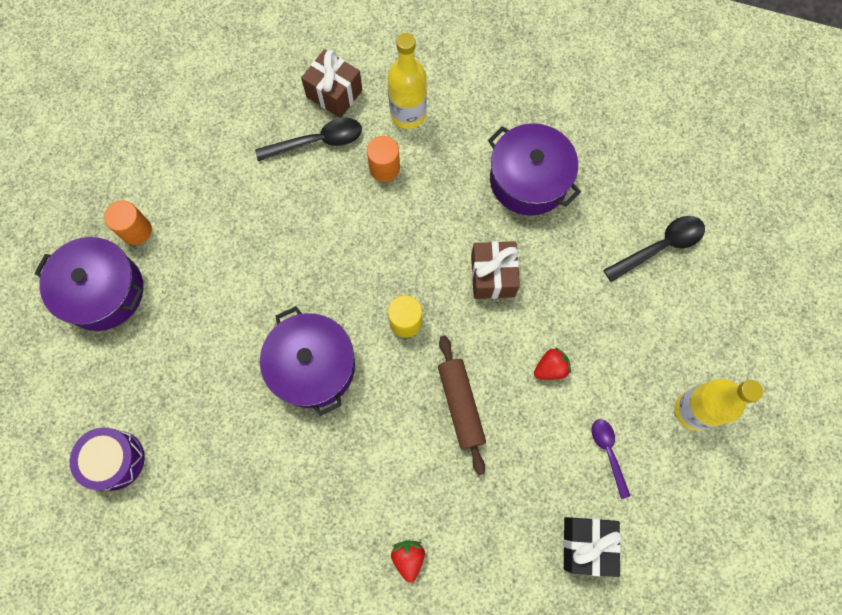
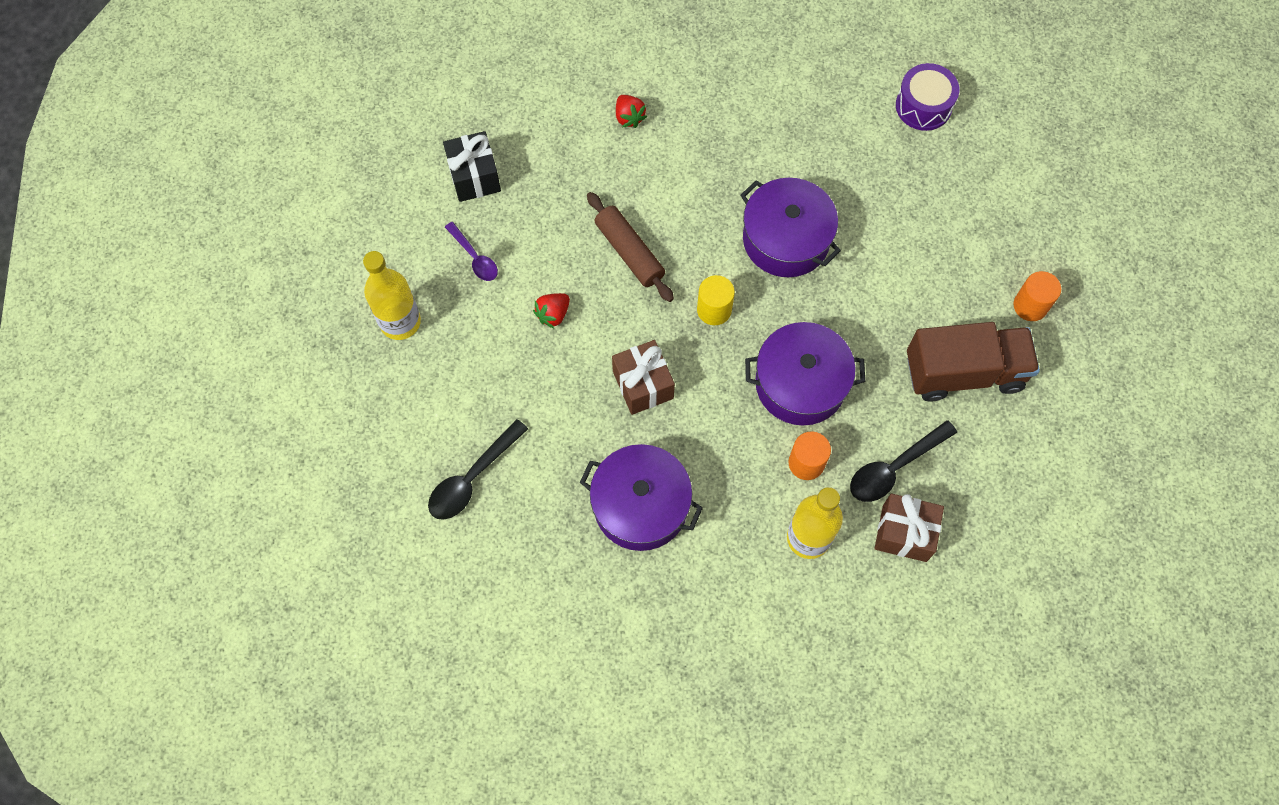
camera: 160 degrees right, 5 degrees down
purple pot [35,237,143,331] -> purple pot moved to [745,322,865,425]
none -> brown truck [907,322,1040,401]

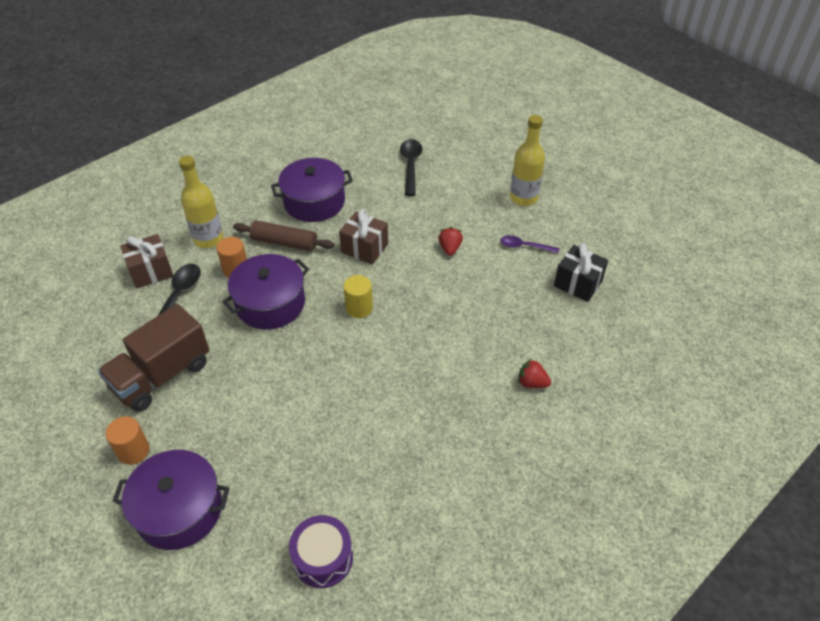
camera: 140 degrees right, 20 degrees down
brown rolling pin [587,192,674,302] -> brown rolling pin moved to [233,220,335,251]
purple pot [740,178,841,277] -> purple pot moved to [113,450,229,550]

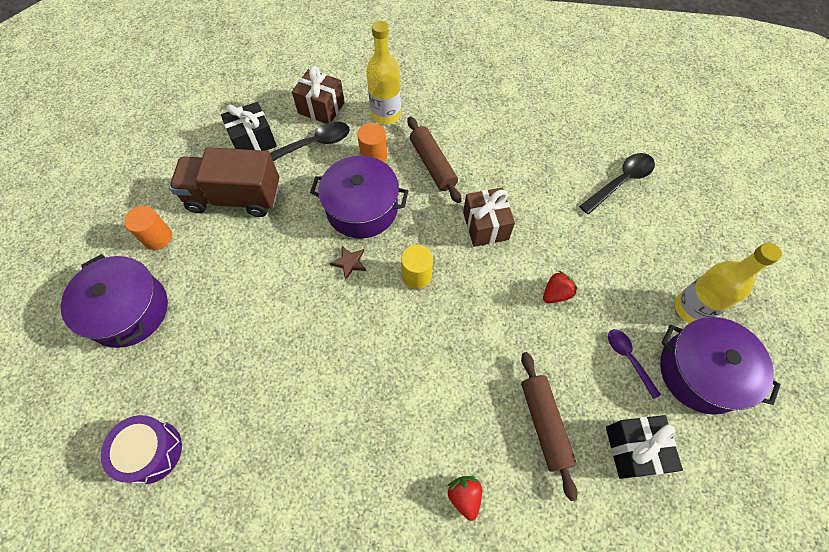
camera: 50 degrees right, 15 degrees up
purple pot [271,158,353,222] -> purple pot moved to [660,317,781,415]
none -> black gift [221,102,277,151]
none -> brown star [330,246,366,280]
none -> brown rolling pin [521,352,578,501]

